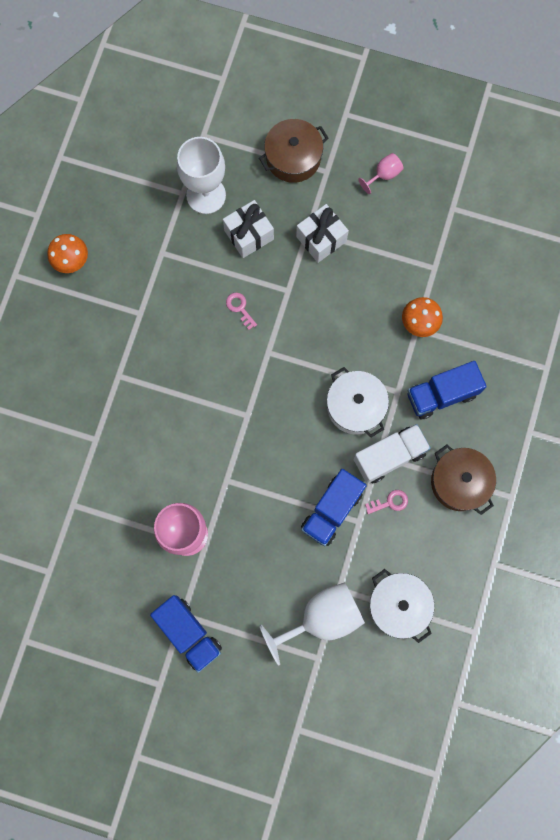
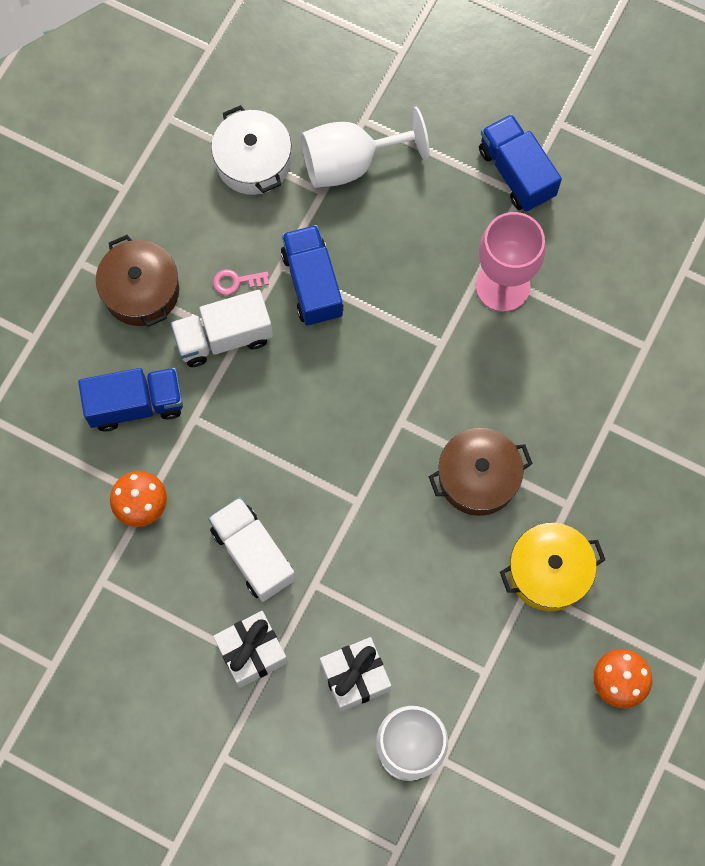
camera: 170 degrees left, 5 degrees down
pink key [226,292,257,330] -> none
brown pot [259,119,328,183] -> brown pot moved to [429,428,533,516]
blue truck [301,469,367,546] -> blue truck turned 60 degrees counterclockwise [281,225,343,326]
white pot [327,367,389,437] -> none
pink goblet [358,153,404,194] -> none
none -> white truck [208,497,296,602]
none -> yellow pot [500,523,605,611]

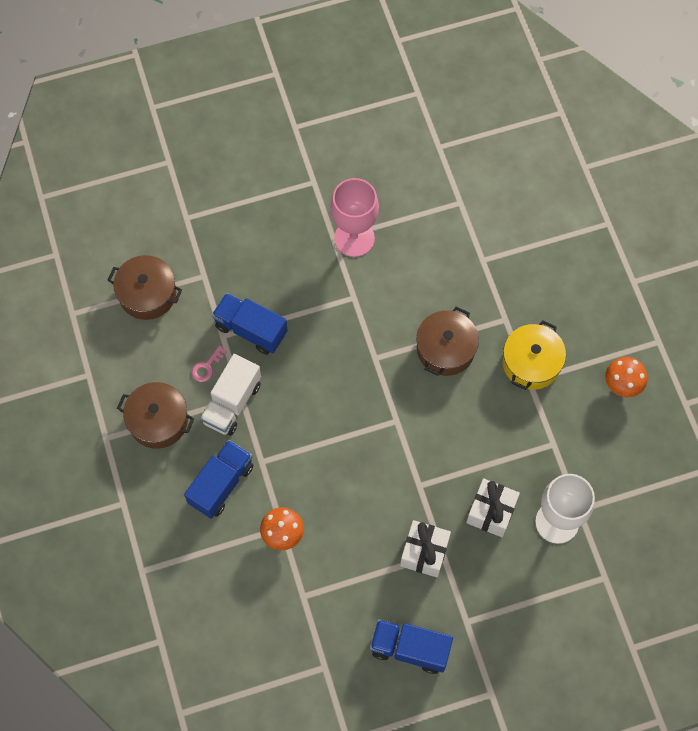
camera: 45 degrees left, 5 degrees down
white truck [208,497,296,602] -> none
white pot [211,105,291,195] -> brown pot [108,255,182,320]
white goblet [301,107,430,188] -> none
blue truck [479,114,562,211] -> blue truck moved to [370,619,453,674]

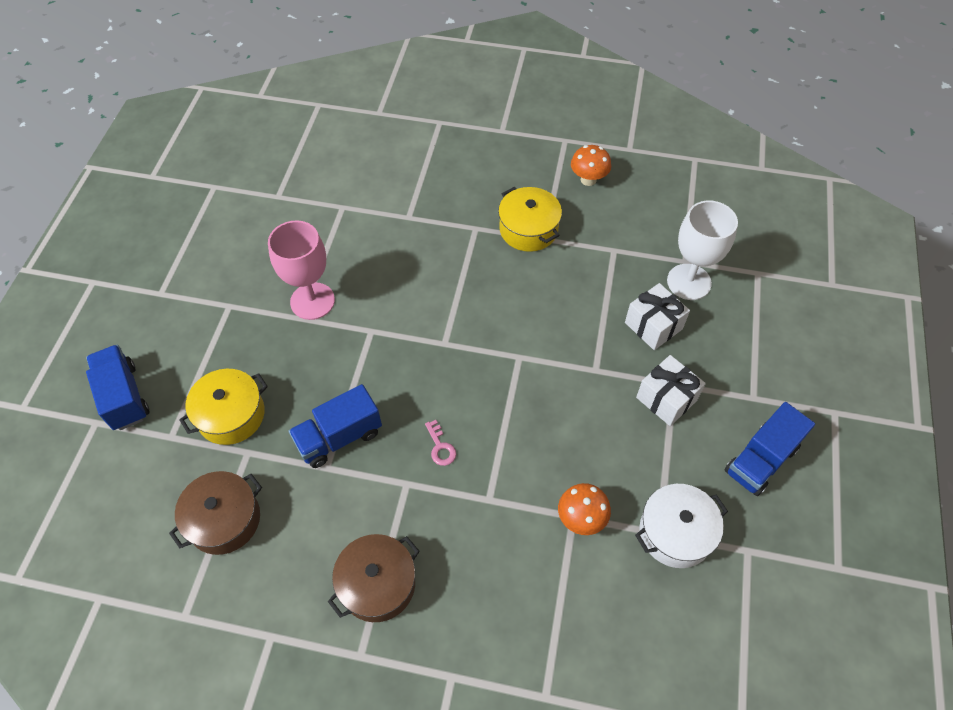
camera: 60 degrees left, 10 degrees down
blue truck [184,440,253,519] -> blue truck moved to [86,345,150,430]
pink key [192,345,227,382] -> pink key moved to [425,420,456,466]
white truck [200,354,261,436] -> none
brown pot [416,307,479,376] -> none
none -> yellow pot [179,369,268,445]
none -> white pot [635,484,728,568]

